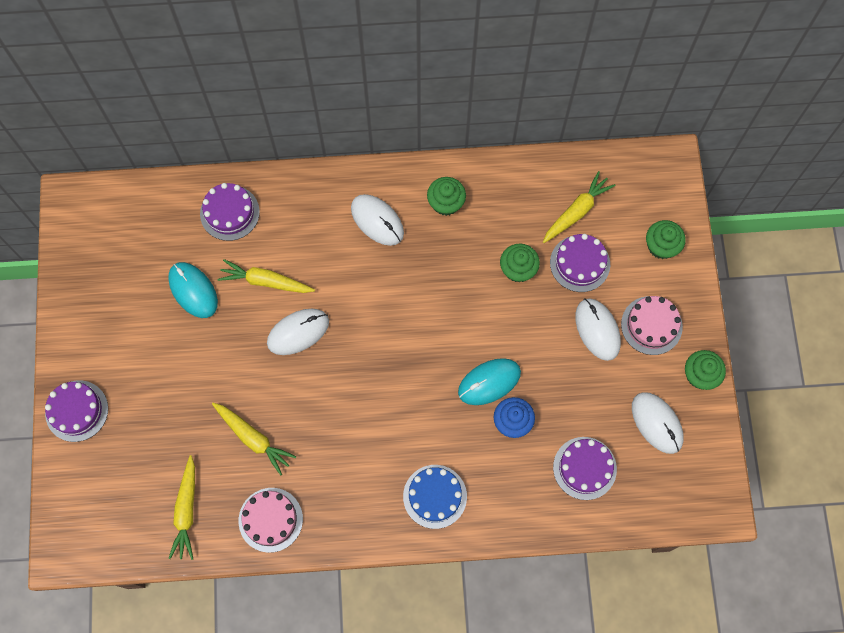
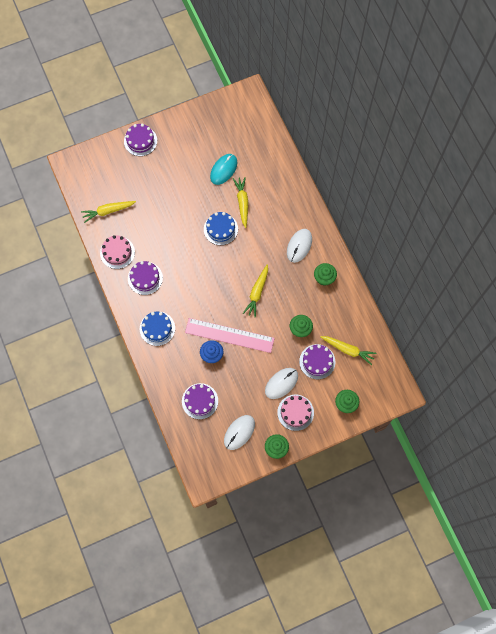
camera: 70 degrees right, 0 degrees up
purple cake [200,183,260,241] -> purple cake moved to [128,261,163,295]
yellow carrot [212,403,296,476] -> yellow carrot moved to [243,264,268,317]
white mouse [267,308,329,355] -> blue cake [204,212,238,245]
turquoise mouse [458,358,521,405] -> pink ruler [185,318,275,353]

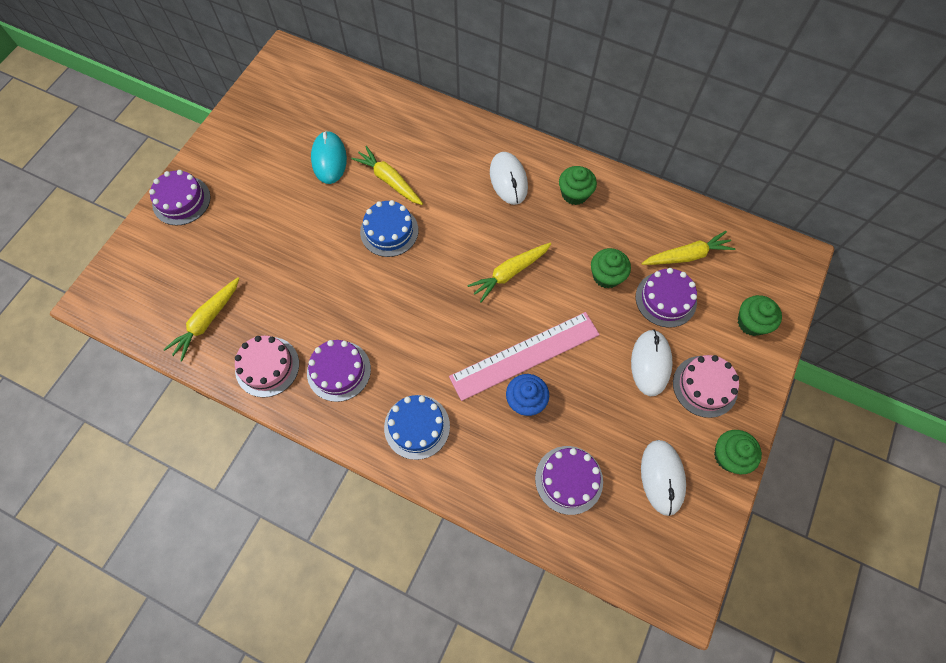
camera: 40 degrees left, 5 degrees down
yellow carrot [243,264,268,317] -> yellow carrot turned 75 degrees clockwise [467,243,551,303]

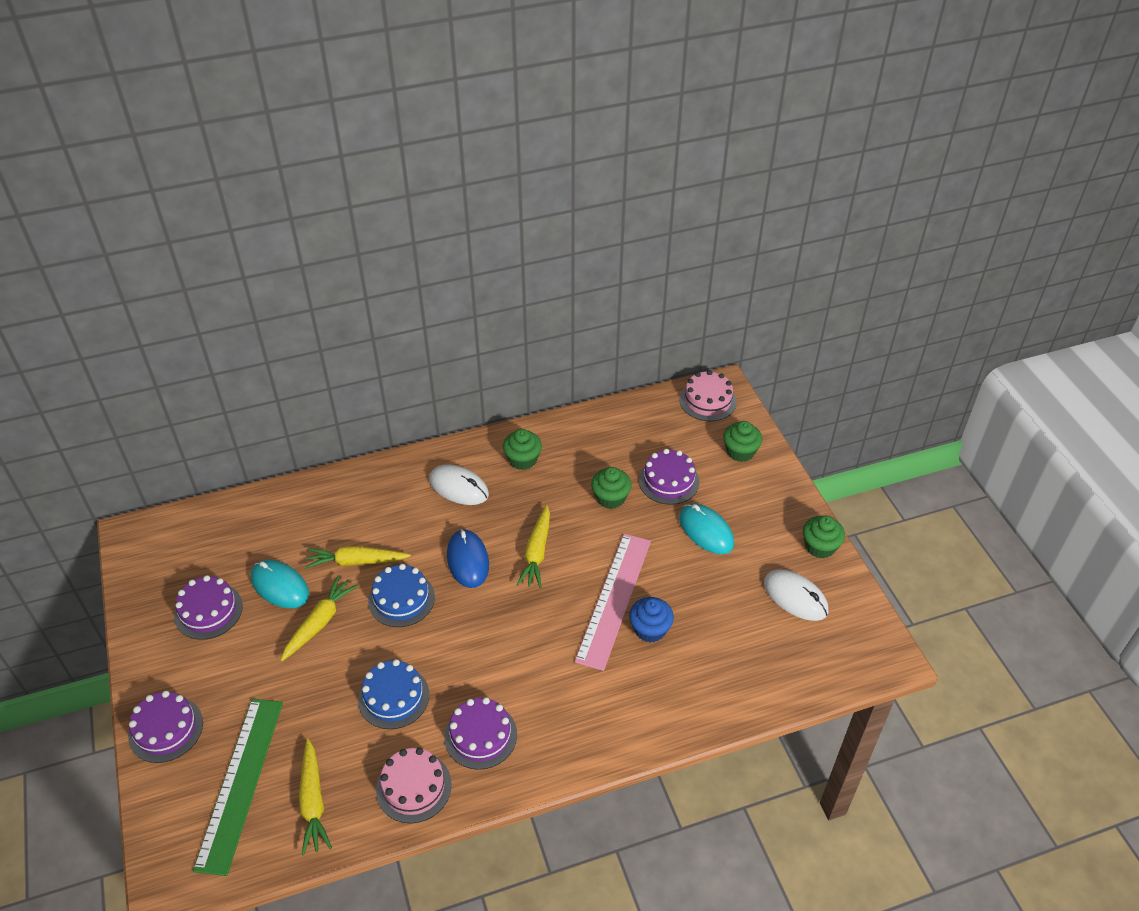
camera: 45 degrees left, 20 degrees down
blue cake [384,395,450,460] -> blue cake moved to [358,659,429,729]
purple cake [535,446,603,515] -> purple cake moved to [174,575,243,640]
white mouse [631,329,673,396] -> turquoise mouse [679,504,734,554]
yellow carrot [642,231,736,265] -> yellow carrot moved to [280,575,358,661]
pink cake [673,355,739,418] -> pink cake moved to [680,370,736,421]
none -> green ruler [193,699,283,876]
none -> blue mouse [447,529,489,588]

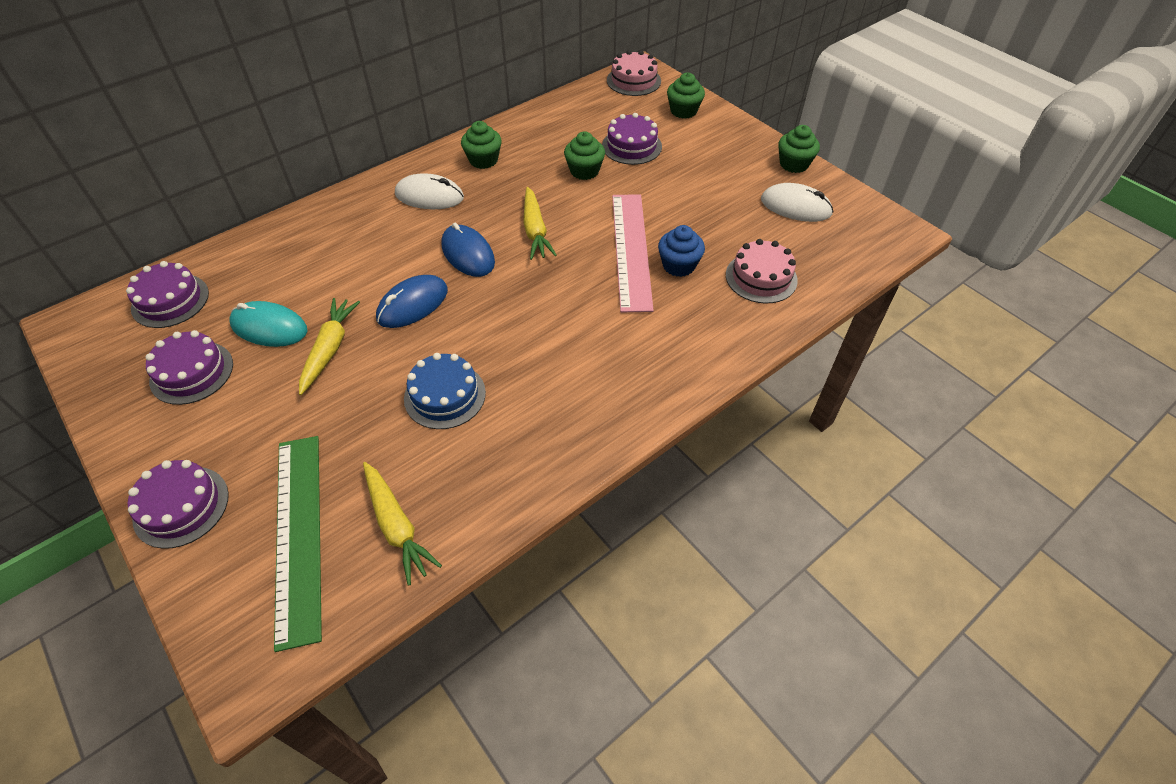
camera: 20 degrees left, 5 degrees up
yellow carrot [305,546,411,569] -> none
blue cake [368,564,435,627] -> blue mouse [376,275,448,328]
pink cake [376,748,452,823] -> pink cake moved to [726,239,798,304]
purple cake [444,697,517,770] -> purple cake moved to [126,261,209,328]
turquoise mouse [679,504,734,554] -> none

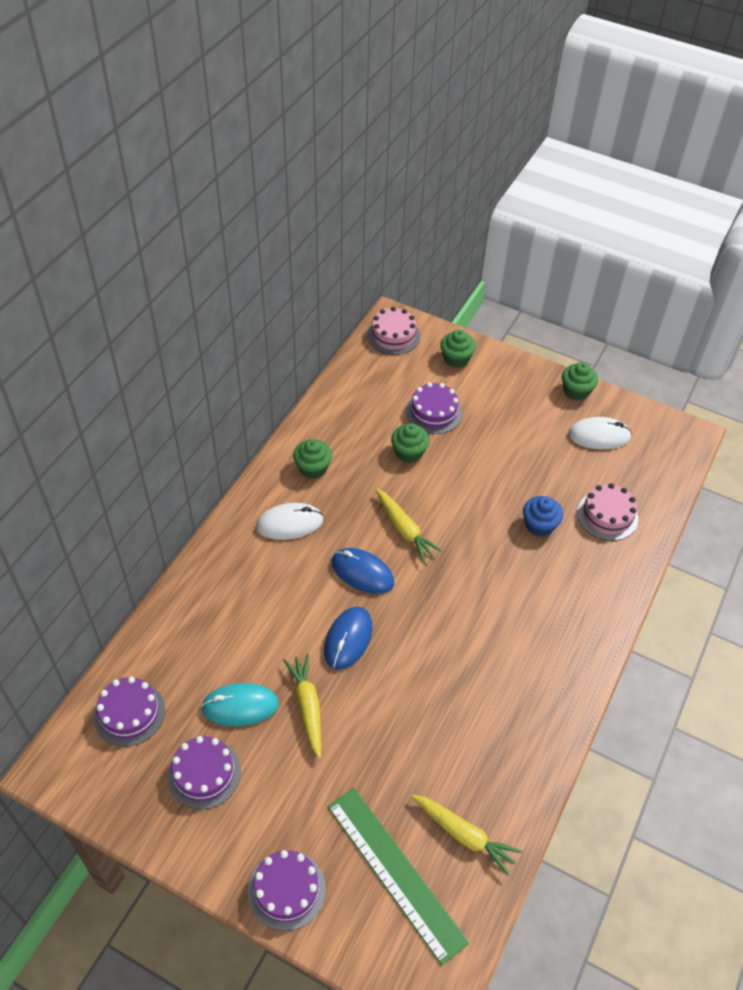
camera: 25 degrees left, 0 degrees up
blue cake [404,353,486,429] -> none
pink ruler [612,194,654,312] -> none

